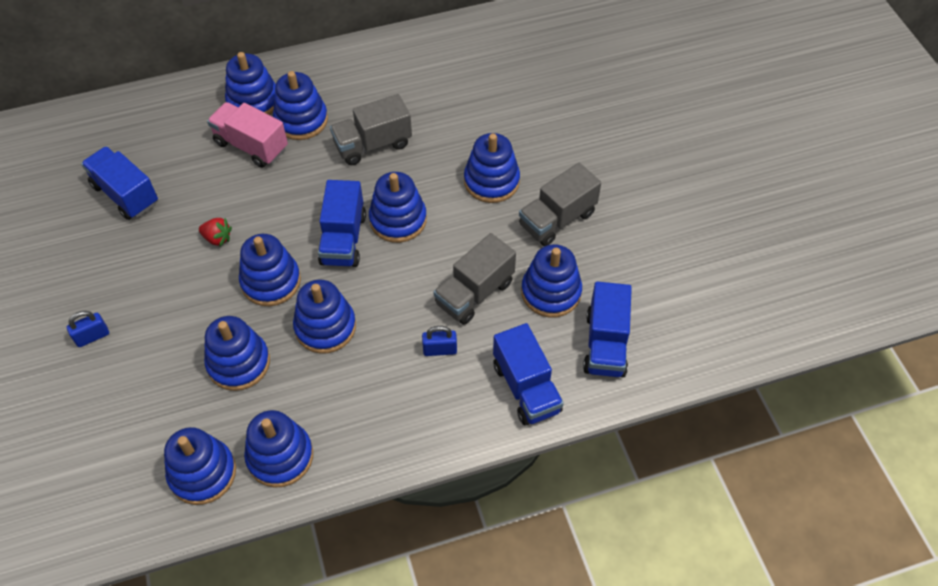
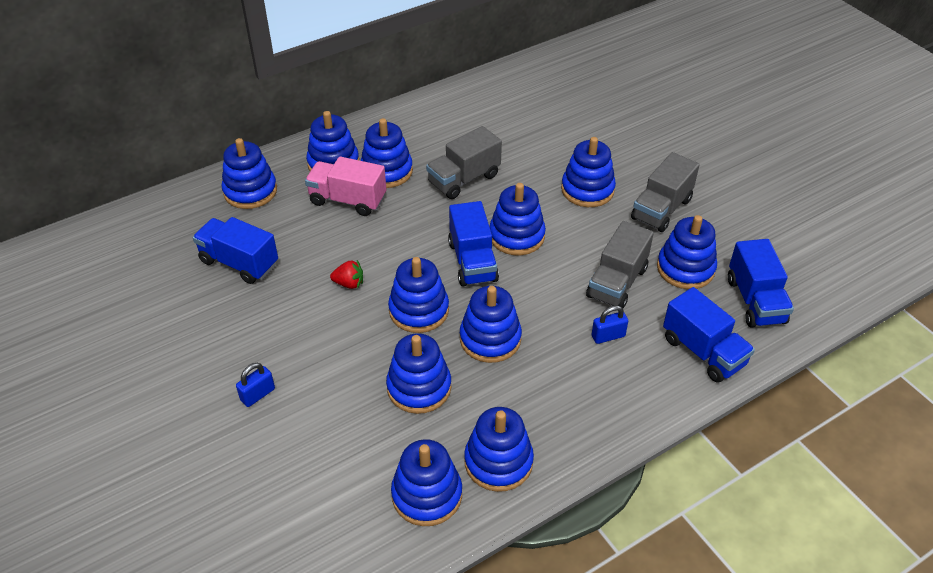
camera: 15 degrees left, 10 degrees down
none -> blue stacking toy [221,138,277,209]

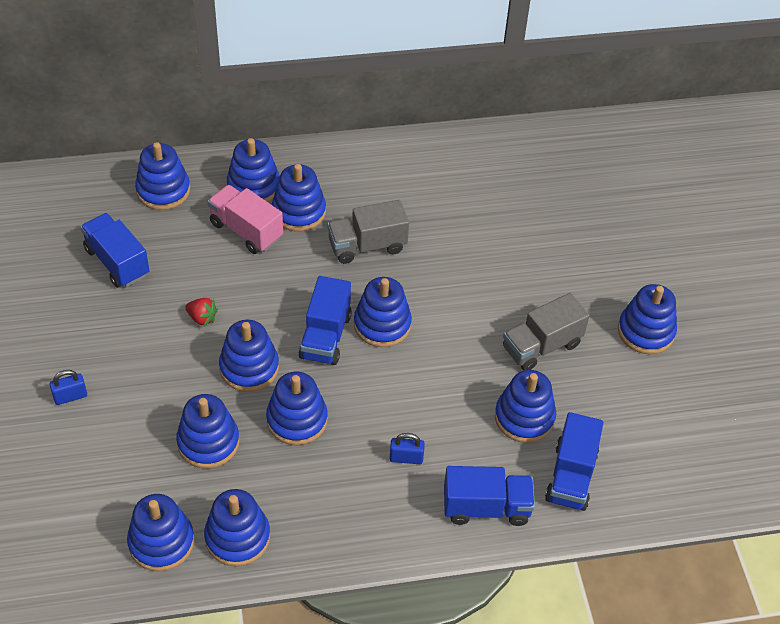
camera: 20 degrees right, 5 degrees up
blue stacking toy [561,137,616,207] -> blue stacking toy moved to [618,284,677,354]
grey truck [586,221,654,308] -> none
blue truck [663,287,755,383] -> blue truck turned 75 degrees counterclockwise [444,466,535,526]

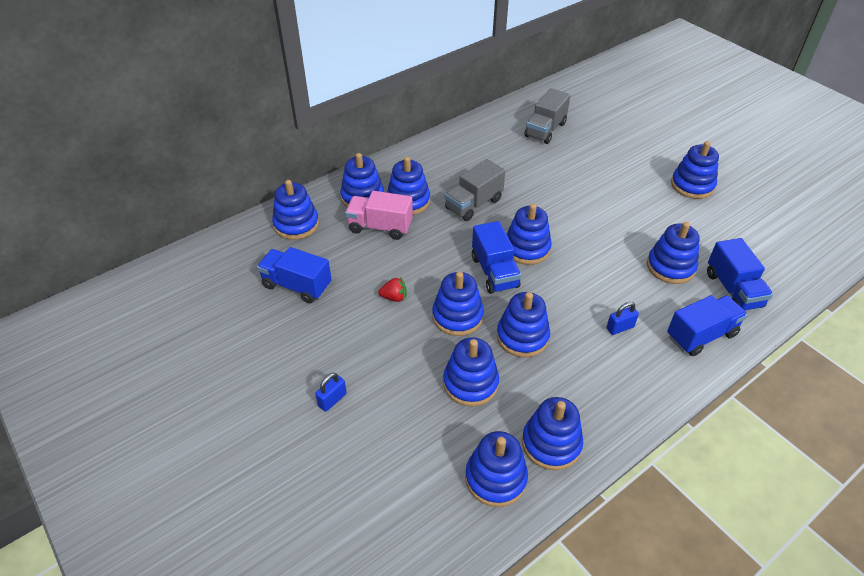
camera: 25 degrees left, 5 degrees down
grey truck [503,293,590,371] -> grey truck moved to [524,88,571,144]

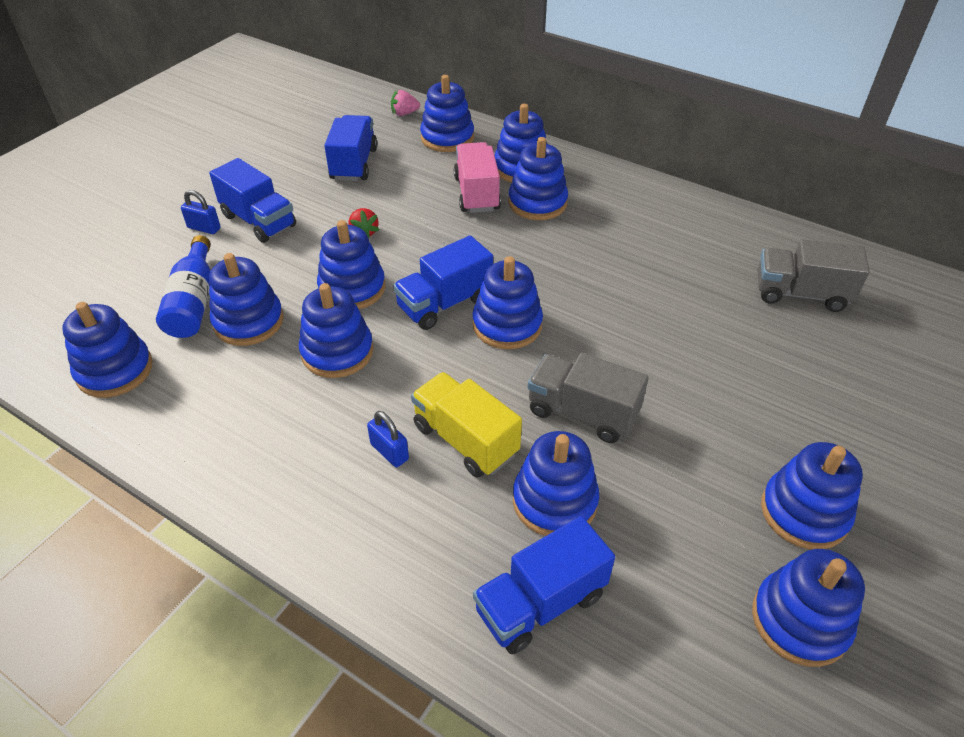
camera: 70 degrees right, 0 degrees up
grey truck [445,159,505,221] -> grey truck moved to [528,353,649,443]
blue stacking toy [522,397,583,471] -> blue stacking toy moved to [752,549,865,667]
blue truck [667,295,748,356] -> blue truck moved to [209,158,296,243]
none -> blue bottle [156,235,211,338]
none -> pink strawberry [391,90,420,116]
none -> yellow truck [411,372,522,478]

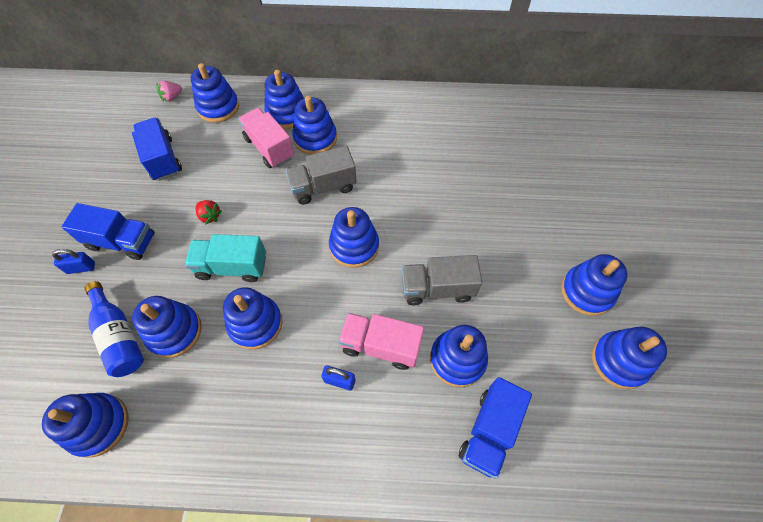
camera: 30 degrees left, 15 degrees up
blue stacking toy [317,220,385,309] -> turquoise truck [185,234,266,282]
blue truck [393,236,493,330] -> none
yellow truck [411,372,522,478] -> pink truck [338,313,424,370]
grey truck [758,239,870,312] -> grey truck moved to [286,146,357,205]

